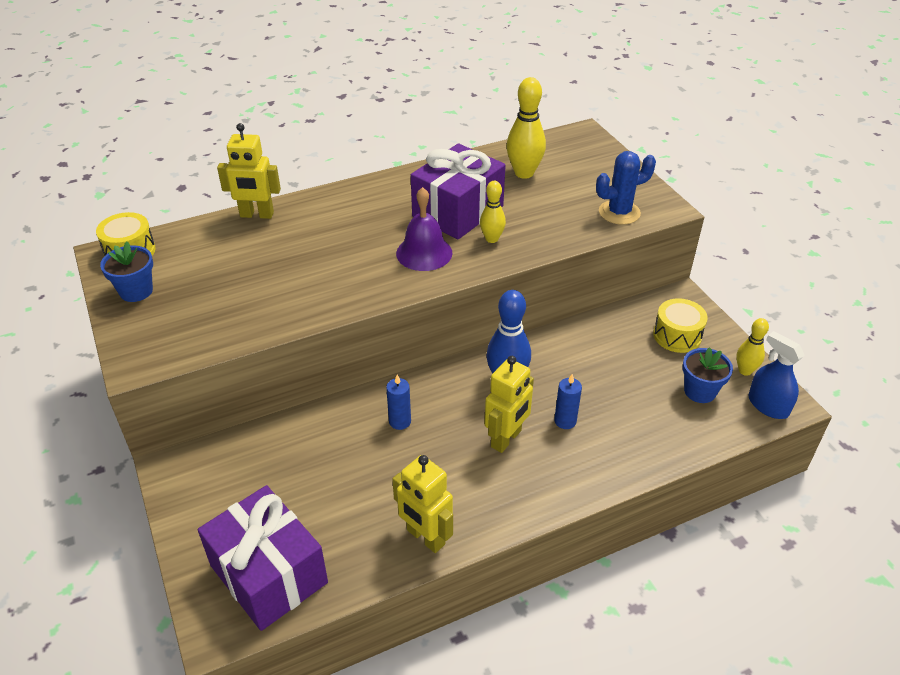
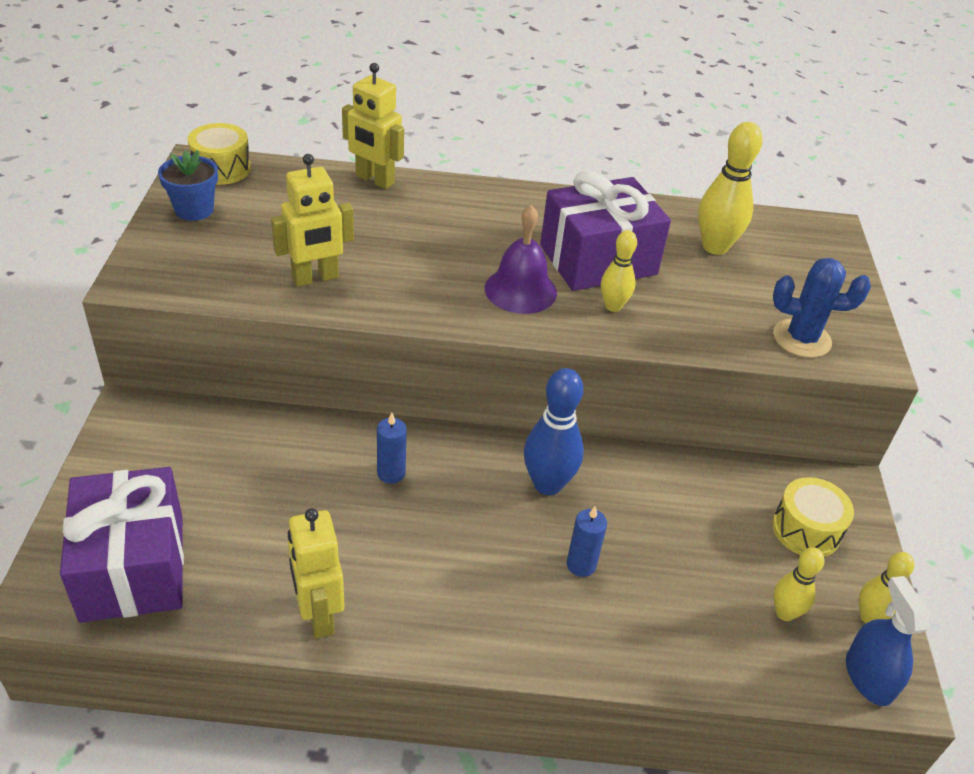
camera: 25 degrees right, 0 degrees up
yellow robot [484,356,534,453] -> yellow robot moved to [271,154,354,287]
blue flower pot [682,347,733,403] -> yellow bowling pin [773,547,825,621]

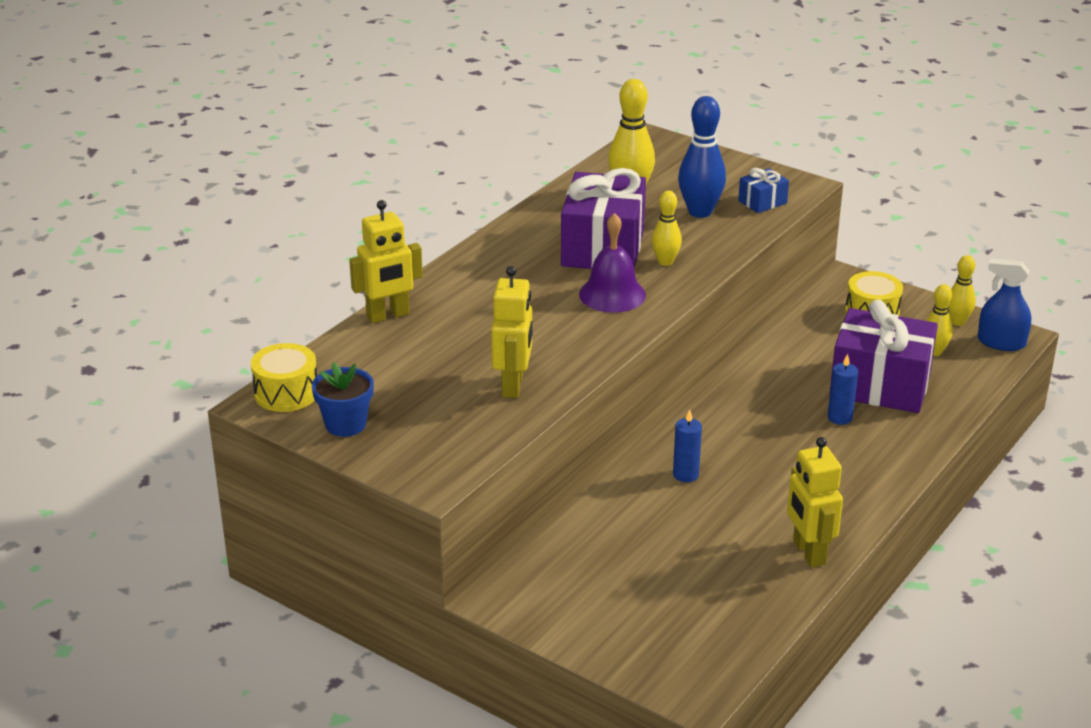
camera: 55 degrees left, 10 degrees down
purple gift [60,467,184,623] -> purple gift moved to [829,300,938,413]
yellow robot [288,508,345,639] -> yellow robot turned 60 degrees clockwise [787,437,843,567]
blue bowling pin [524,368,584,495] -> blue bowling pin moved to [678,96,726,218]
blue cactus [773,258,871,358] -> blue gift [738,168,789,213]

